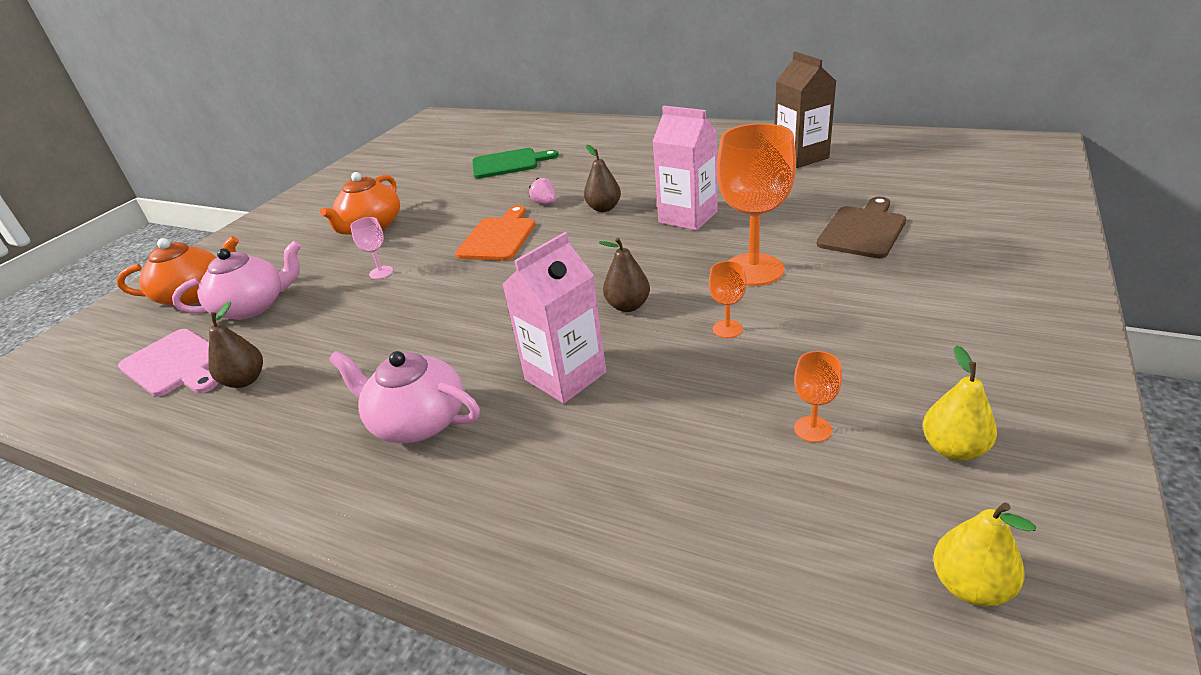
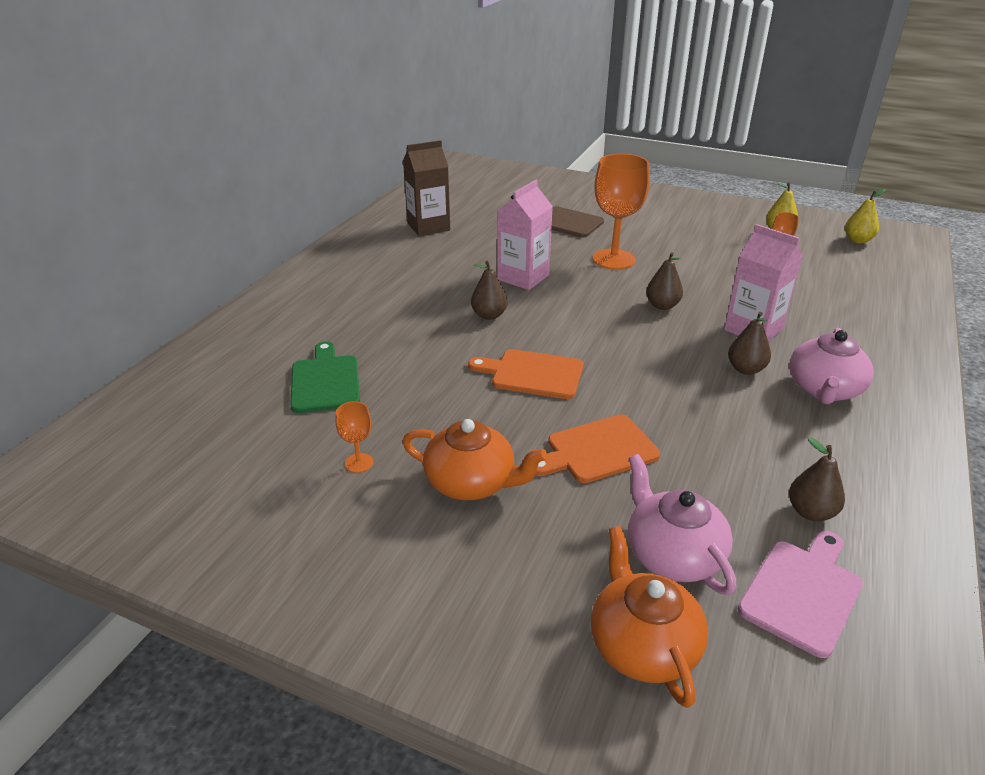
camera: 95 degrees left, 0 degrees up
pink goblet [350,217,393,279] -> orange cutting board [535,414,660,483]
pink strawberry [529,178,556,204] -> none
orange goblet [709,261,746,338] -> orange goblet moved to [335,401,373,473]
none -> brown pear [728,312,771,375]

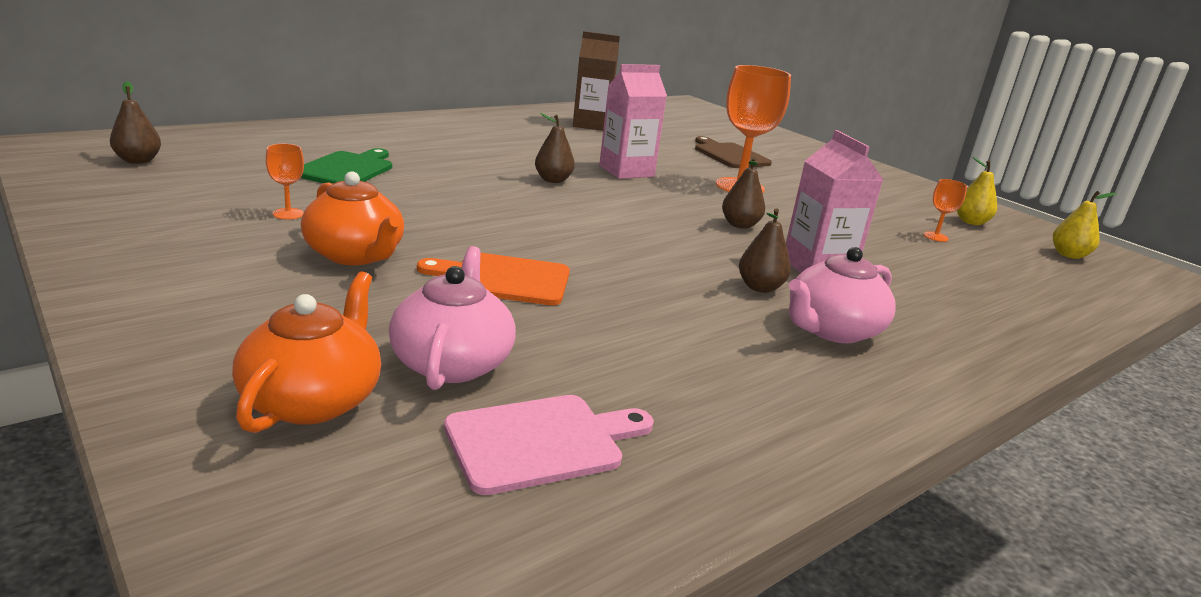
camera: 25 degrees right, 10 degrees down
orange cutting board [468,349,583,399] -> none
brown pear [789,437,845,522] -> brown pear moved to [110,81,161,164]

